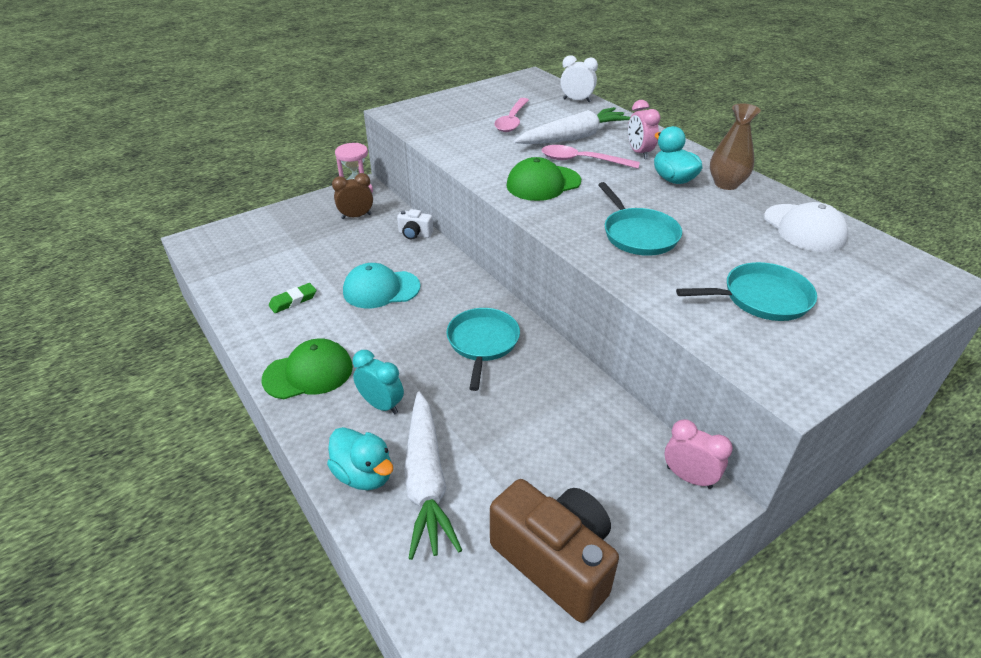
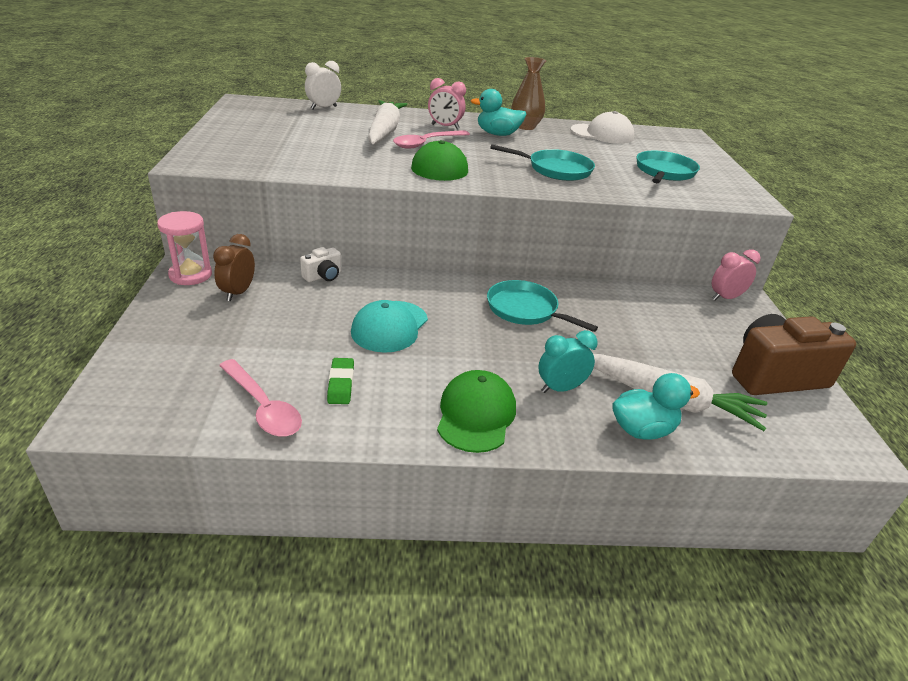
camera: 60 degrees left, 5 degrees down
pink spoon [494,98,529,132] -> pink spoon moved to [219,359,302,437]

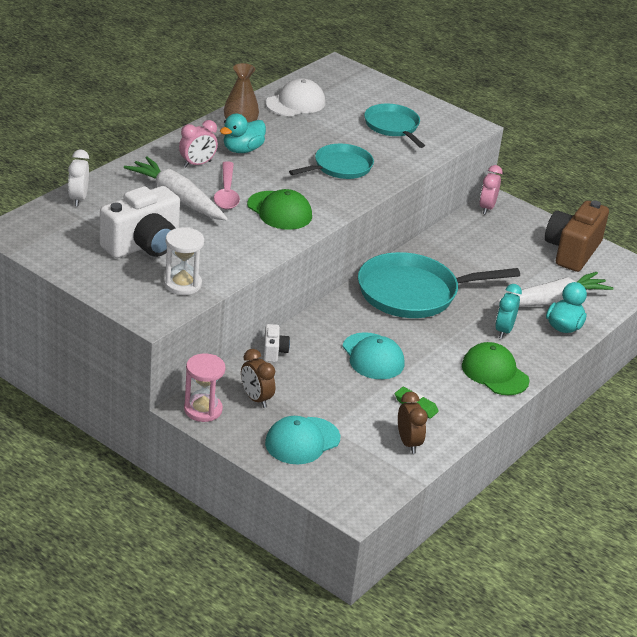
camera: 50 degrees left, 0 degrees up
pink spoon [219,359,302,437] -> brown clock [398,392,428,454]
turquoise pan [487,280,598,332] -> turquoise pan [358,252,520,318], size x1.67
none -> white camera [99,186,180,258]
none -> white hourglass [164,227,204,295]
none -> turquoise cap [265,416,340,464]

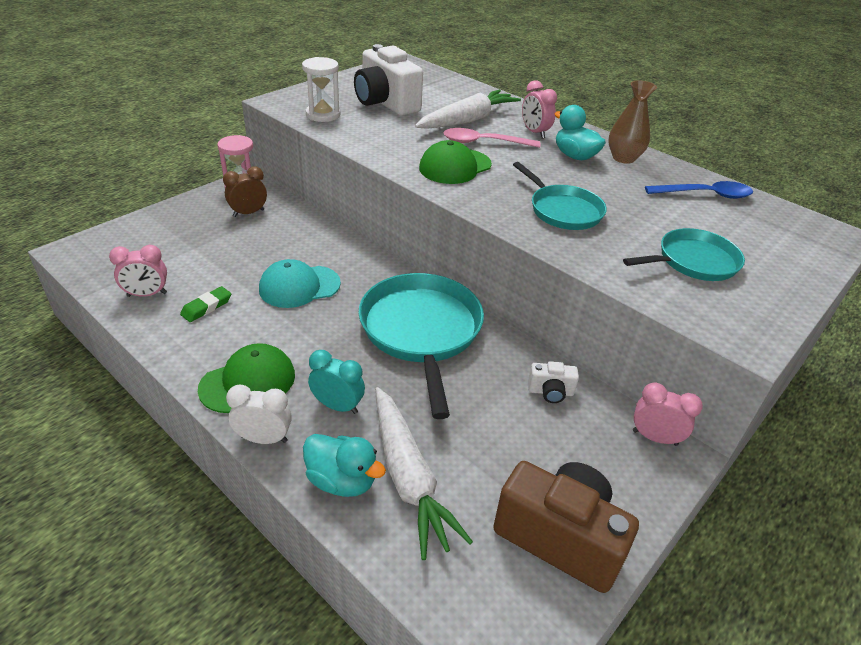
camera: 95 degrees right, 5 degrees up
white clock [68,149,89,207] -> white clock moved to [226,384,292,444]
white camera [264,324,290,362] -> white camera moved to [528,361,579,403]
white cap [265,78,325,116] -> blue spoon [645,181,753,199]
turquoise cap [265,416,340,464] -> none
brown clock [398,392,428,454] -> pink clock [109,245,167,297]

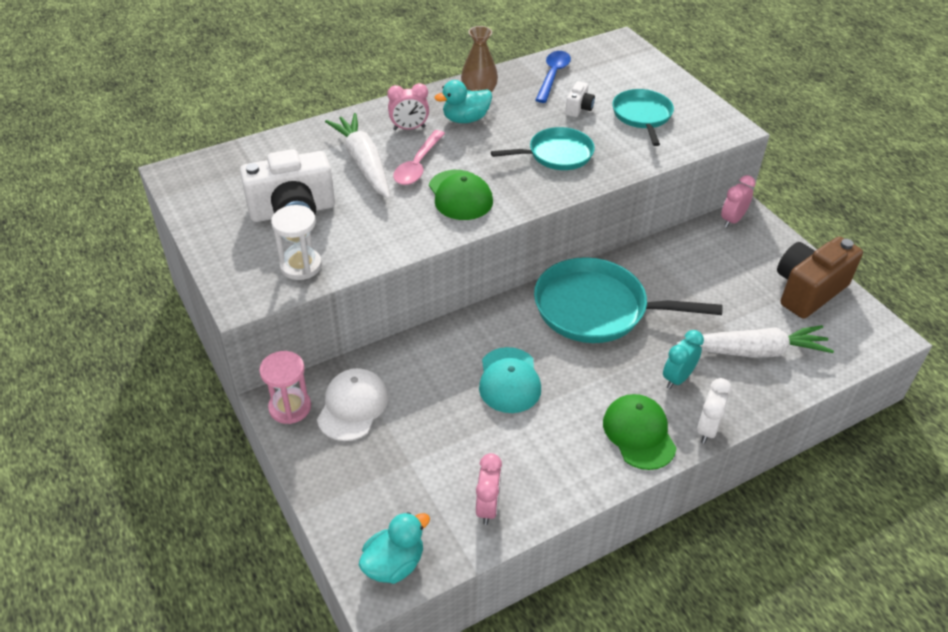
camera: 70 degrees left, 5 degrees up
green eraser [180,286,231,322] -> none
brown clock [223,166,267,217] -> white cap [317,368,388,441]
turquoise duck [303,434,386,497] -> turquoise duck moved to [359,512,430,584]
white camera [528,361,579,403] -> white camera moved to [565,81,595,117]

